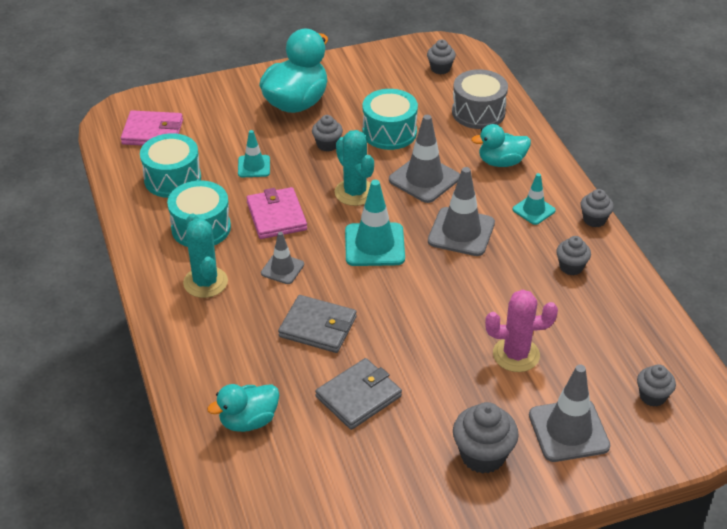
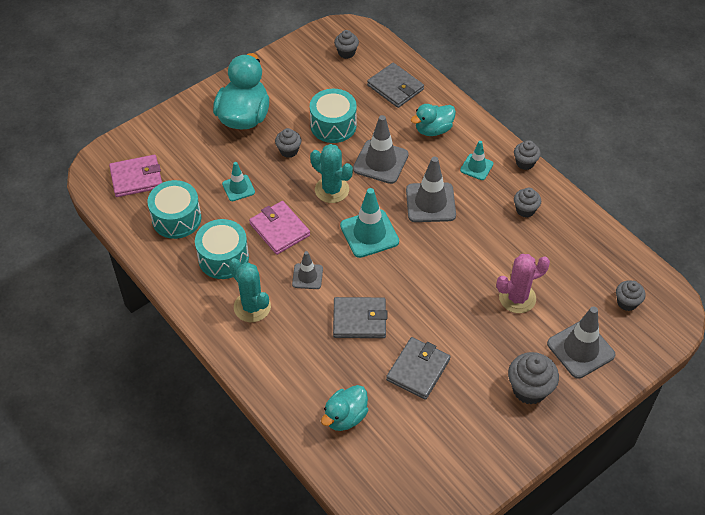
camera: 20 degrees left, 10 degrees up
grey drum [452,69,508,129] -> grey wallet [367,63,424,108]

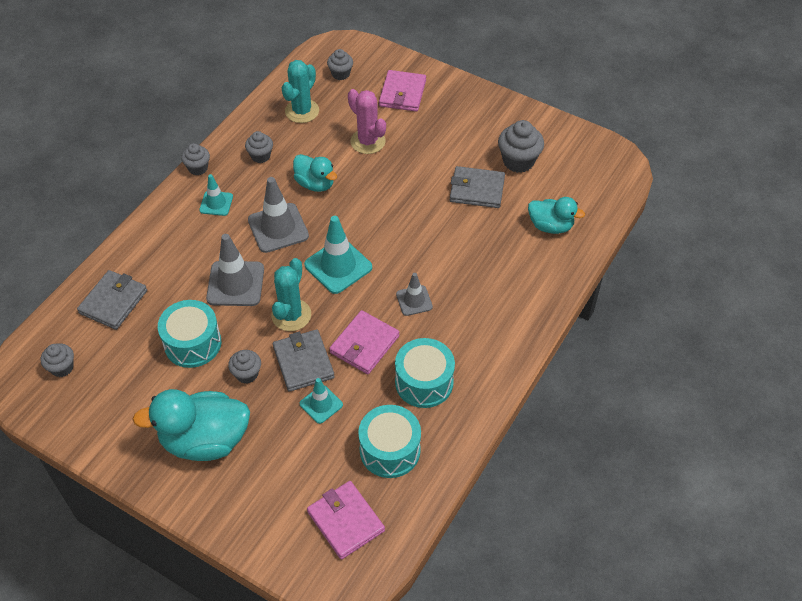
camera: 110 degrees left, 0 degrees up
turquoise cactus [229,258,271,322] -> turquoise cactus moved to [282,60,319,123]
grey wallet [333,297,387,338] -> grey wallet moved to [273,329,335,392]
turquoise duck [411,104,456,136] -> turquoise duck moved to [293,154,337,192]
grey cupcake [508,352,559,405] -> grey cupcake moved to [498,120,544,173]
grey traffic cone [547,306,615,379] -> pink wallet [379,70,426,112]

